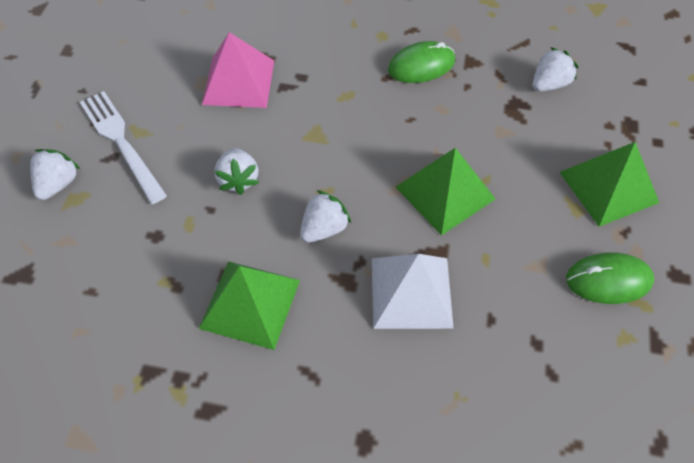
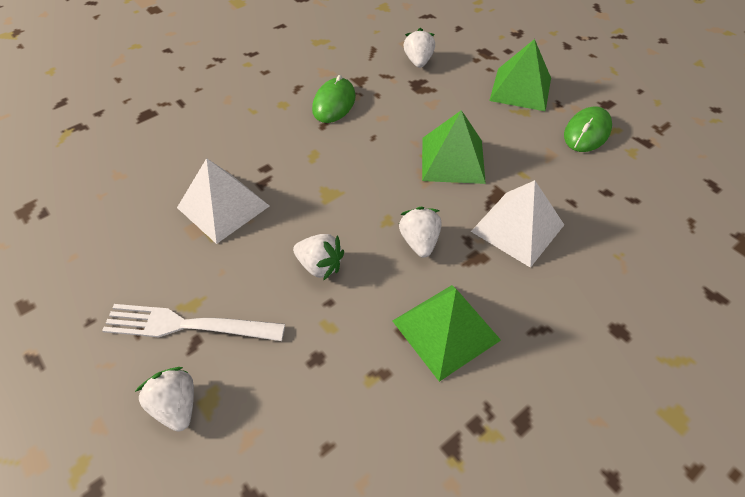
camera: 50 degrees left, 5 degrees down
pink pyramid [202,32,274,108] -> white pyramid [177,158,269,244]

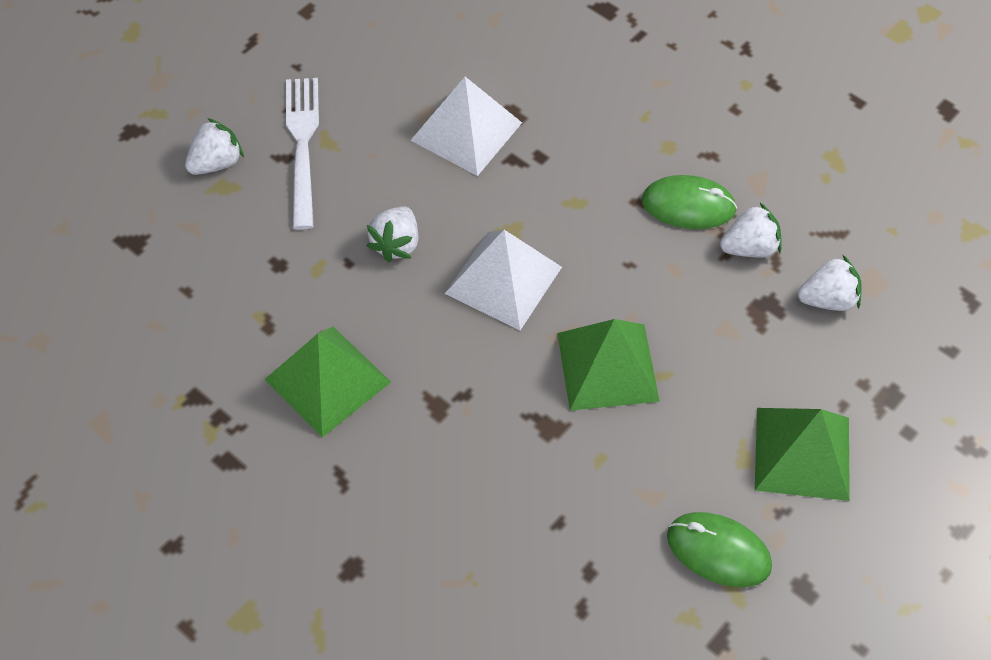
camera: 80 degrees right, 5 degrees up
white strawberry [399,207,441,258] -> white strawberry moved to [720,203,782,257]
white pyramid [471,180,564,268] -> white pyramid moved to [445,230,562,330]

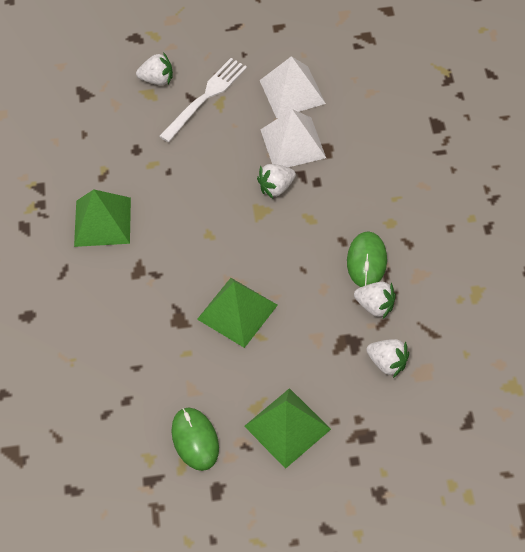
camera: 45 degrees right, 0 degrees up
white strawberry [367,206,419,262] -> white strawberry moved to [257,164,296,198]
white pyramid [445,230,562,330] -> white pyramid moved to [260,56,326,118]
green mouse [642,175,737,229] -> green mouse turned 45 degrees clockwise [347,231,387,287]

